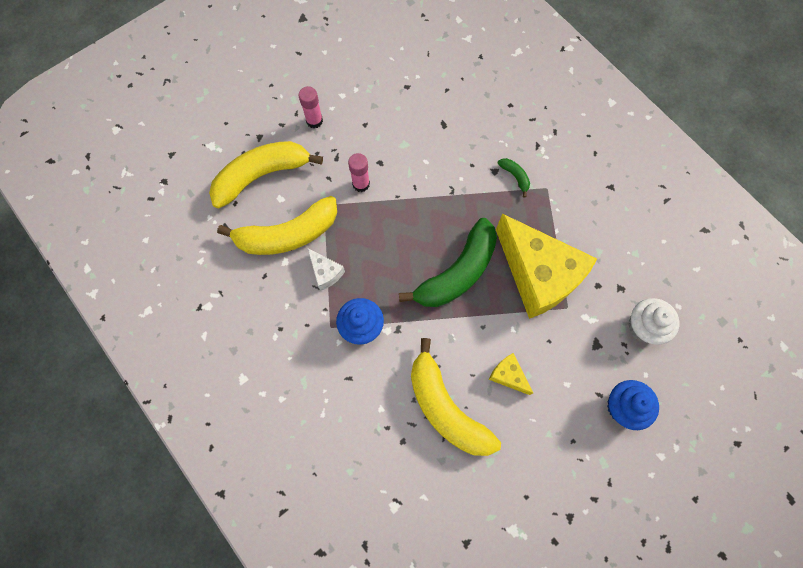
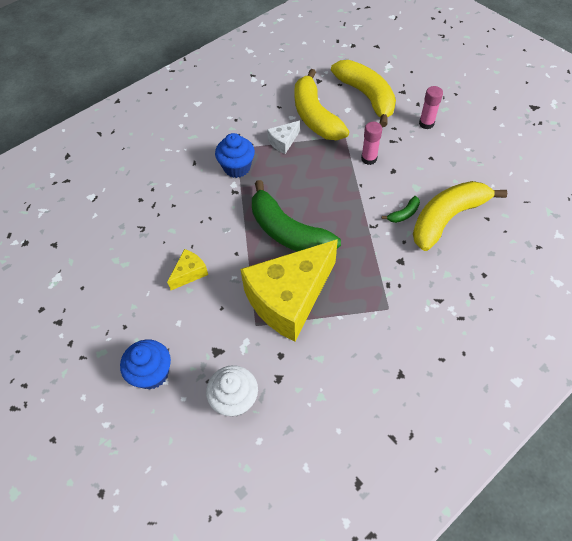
camera: 90 degrees right, 15 degrees down
yellow banana [411,338,501,456] -> yellow banana moved to [413,181,507,251]
green banana [497,158,530,198] -> green banana moved to [382,196,420,223]

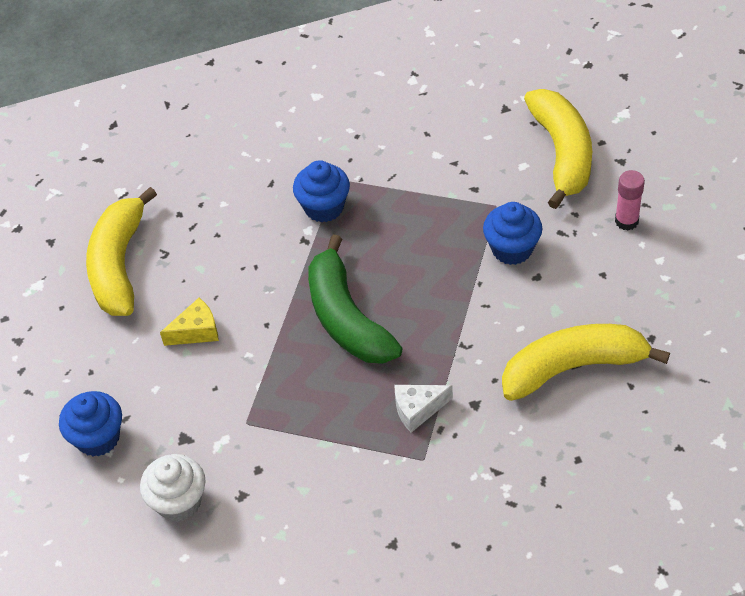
camera: 25 degrees right, 5 degrees down
yellow cheese [240,239,338,342] -> none
white cheese [267,121,300,154] -> white cheese moved to [395,385,453,433]
yellow banana [294,69,349,140] -> yellow banana moved to [86,187,157,316]
pink glue stick [361,122,382,165] -> blue cupcake [483,202,542,265]
green banana [382,196,420,223] -> none

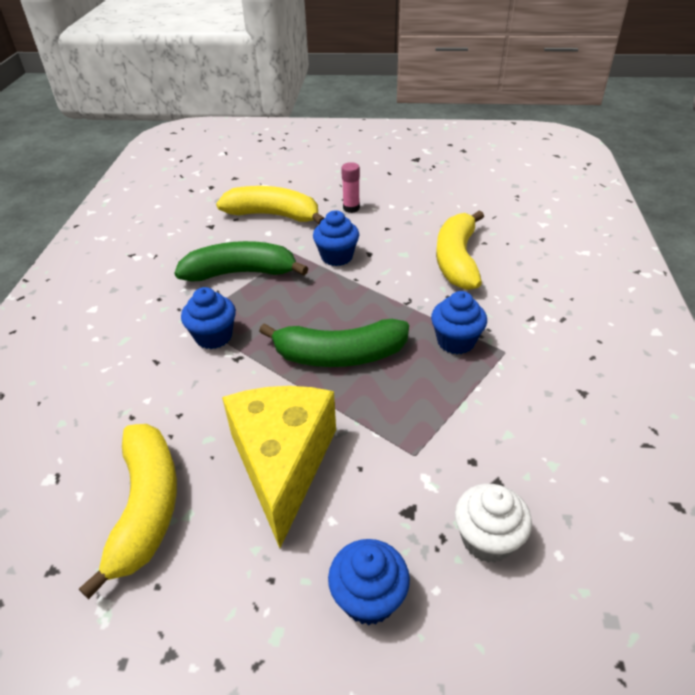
camera: 70 degrees left, 10 degrees down
yellow banana [86,187,157,316] -> yellow banana turned 120 degrees counterclockwise [79,424,177,599]
yellow cheese [160,298,219,346] -> yellow cheese [222,386,336,548], size x2.41
white cheese [395,385,453,433] -> blue cupcake [431,291,487,354]
none -> green banana [175,241,309,282]

